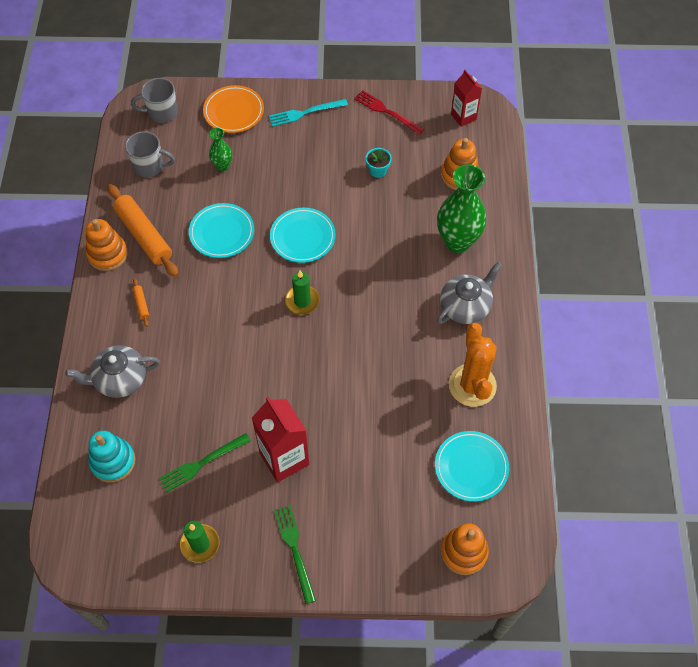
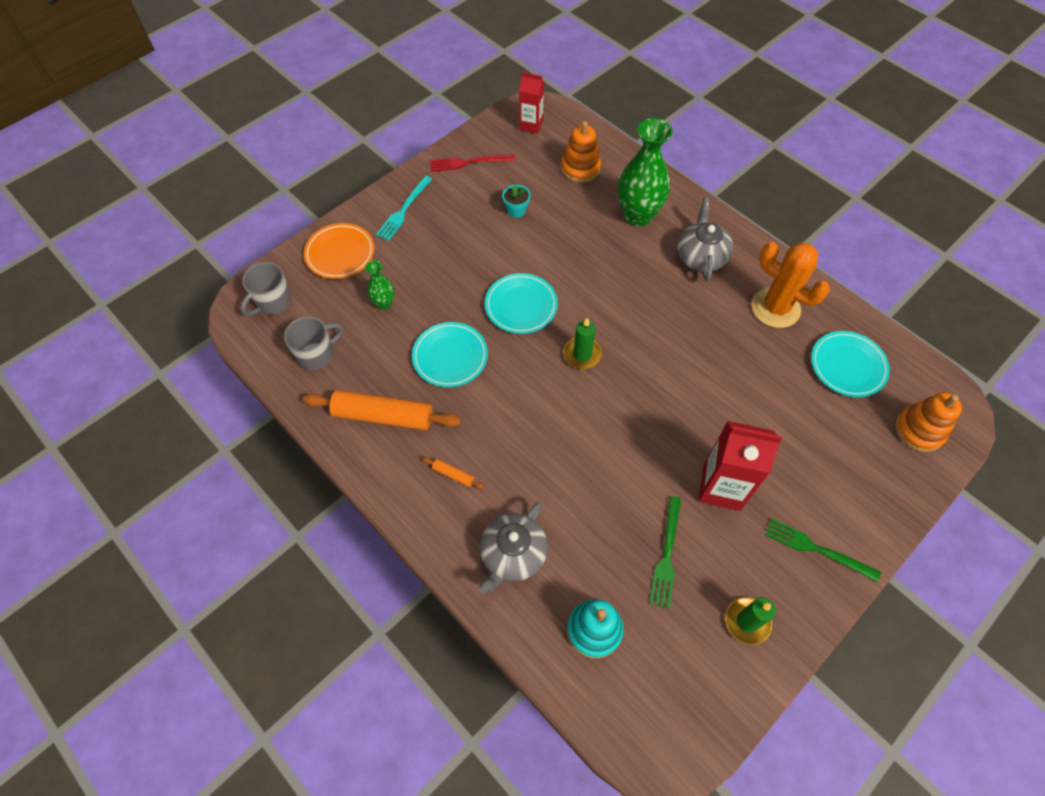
camera: 45 degrees left, 0 degrees up
orange stacking toy [86,219,128,271] -> none

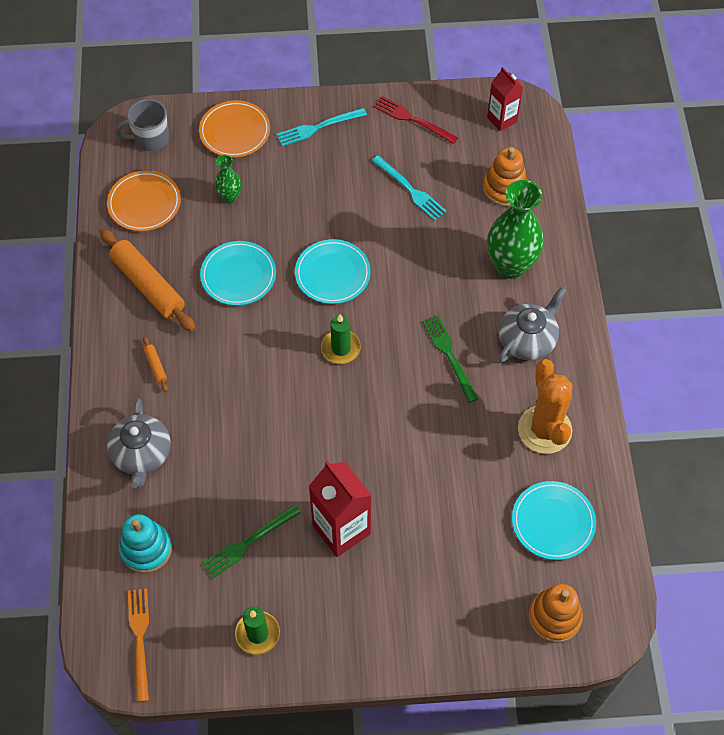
camera: 40 degrees right, 0 degrees up
grey mug [284,316,344,370] -> orange plate [107,170,181,232]
grey teapot [478,502,548,594] -> grey teapot turned 75 degrees counterclockwise [107,398,171,488]
turquoise flower pot [502,185,531,218] -> turquoise fork [372,155,447,221]
green fork [765,518,881,582] -> green fork moved to [423,315,478,403]
none -> orange fork [128,588,149,702]

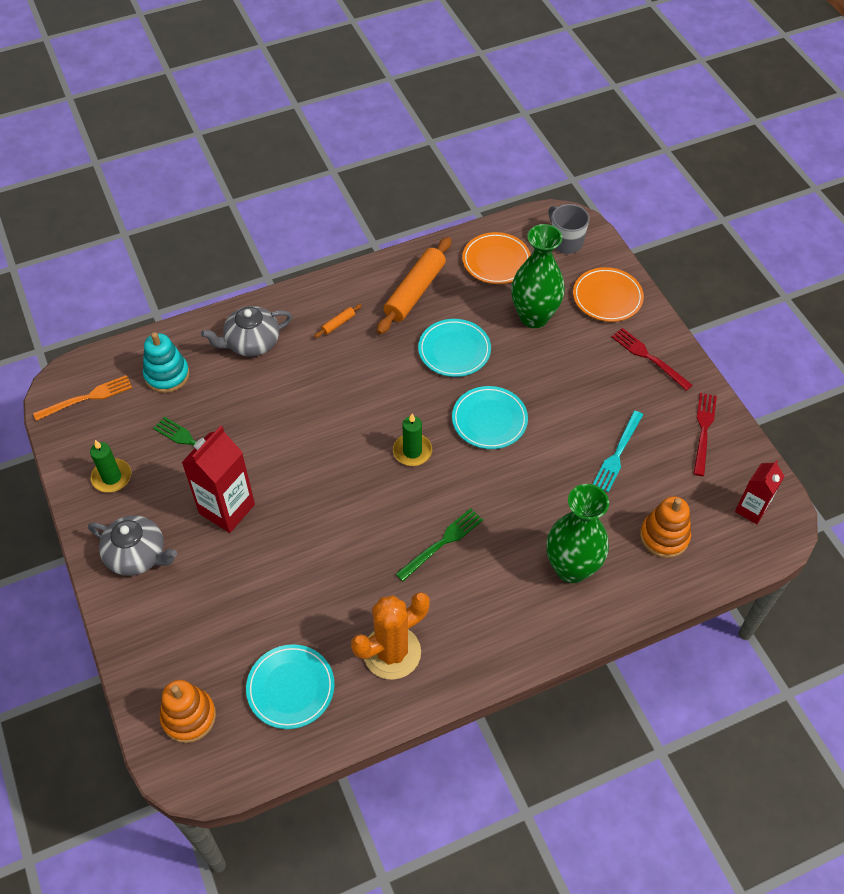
camera: 70 degrees right, 5 degrees down
green vase [214,155,241,203] -> green vase [511,224,565,328], size x2.00
turquoise fork [276,108,367,146] -> red fork [611,328,693,391]
grey teapot [498,287,566,363] -> grey teapot moved to [88,515,177,576]

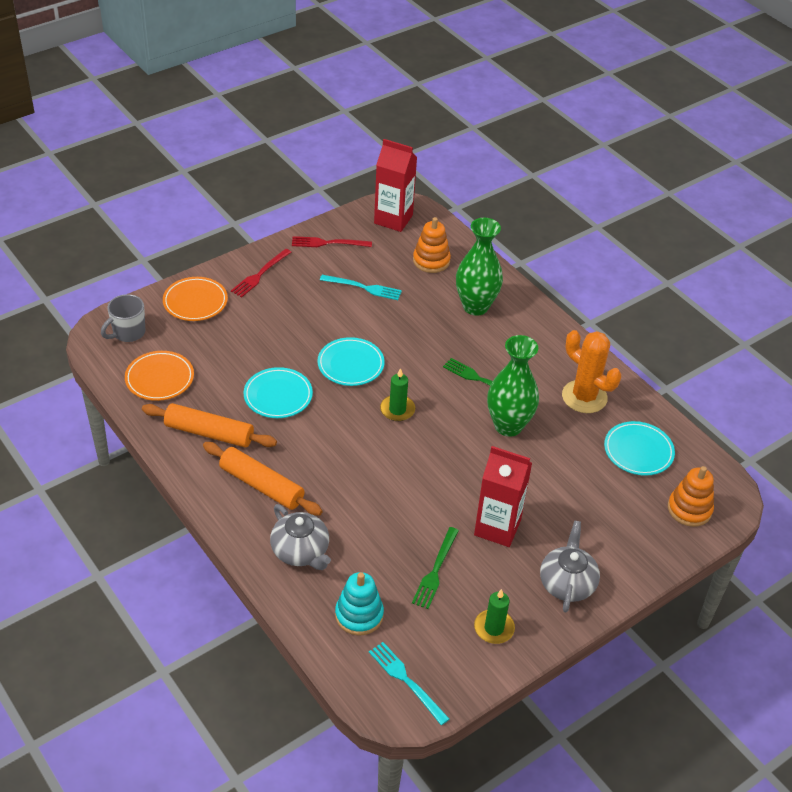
camera: 105 degrees left, 10 degrees down
orange fork [33,375,132,421] -> turquoise fork [369,642,450,725]
orange rolling pin [314,304,362,338] -> orange rolling pin [203,442,323,516], size x2.38
green vase [511,224,565,328] -> green vase moved to [487,335,539,437]
red carton [735,460,784,524] -> red carton [374,139,417,232], size x1.62

